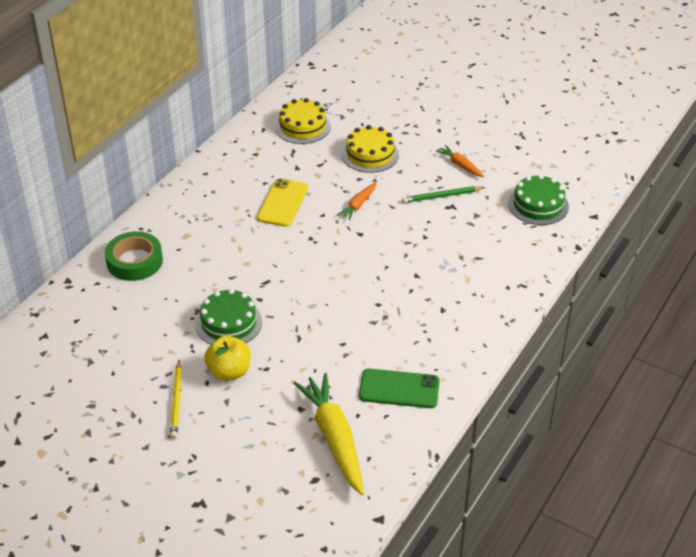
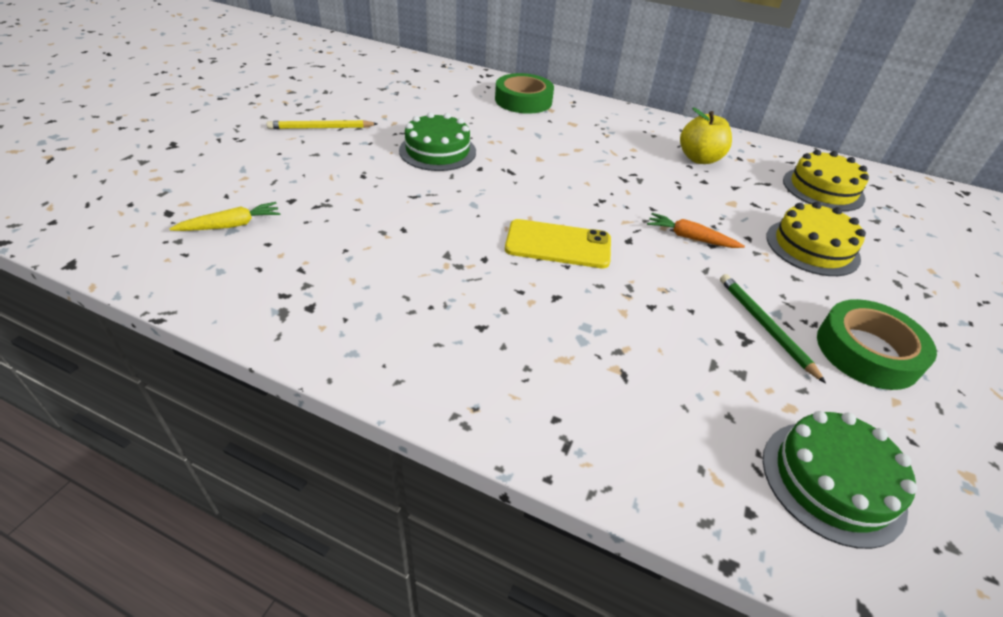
camera: 80 degrees right, 0 degrees up
yellow apple [204,336,251,381] -> yellow apple moved to [680,107,732,164]
yellow phone [257,178,308,227] -> yellow phone moved to [505,219,611,268]
yellow carrot [293,373,364,495] -> yellow carrot [169,202,280,231], size x0.49
green phone [359,369,440,408] -> none
orange carrot [436,145,484,177] -> green tape [817,299,937,390]

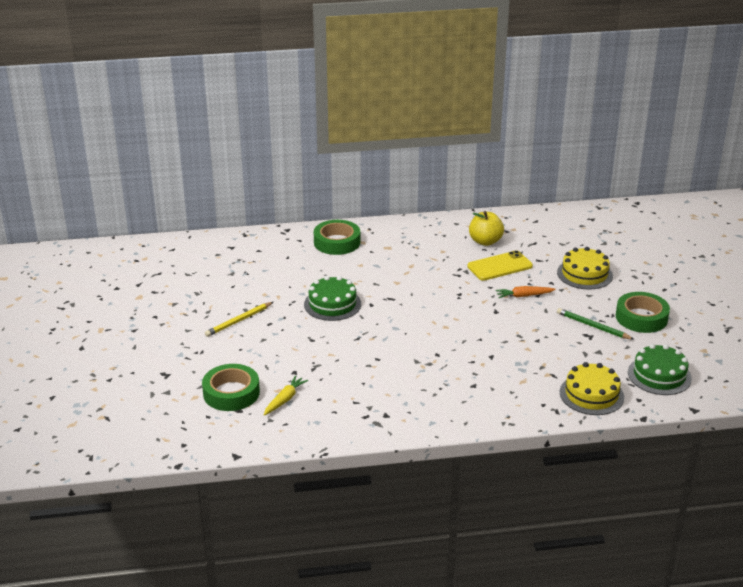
camera: 30 degrees left, 10 degrees down
yellow phone [505,219,611,268] -> yellow phone moved to [467,250,533,281]
yellow cake [783,150,869,211] -> yellow cake moved to [560,362,624,415]
none -> green tape [202,364,260,411]

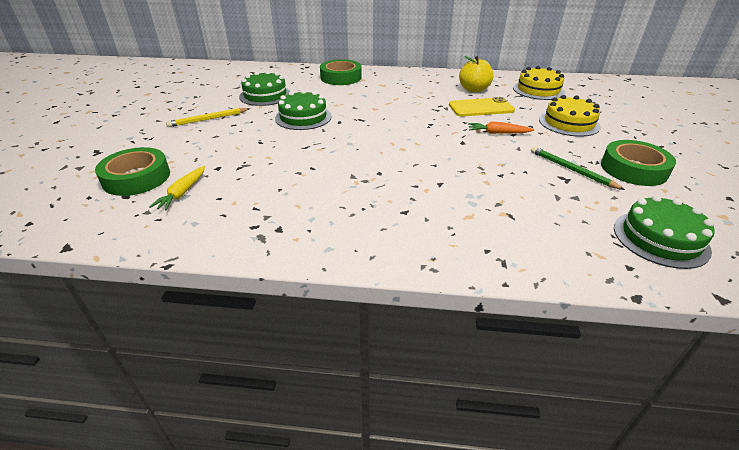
camera: 15 degrees right, 5 degrees up
yellow carrot [264,375,308,416] -> yellow carrot turned 150 degrees clockwise [149,166,205,211]
yellow cake [560,362,624,415] -> yellow cake moved to [513,66,565,100]
none -> green cake [239,71,290,106]

